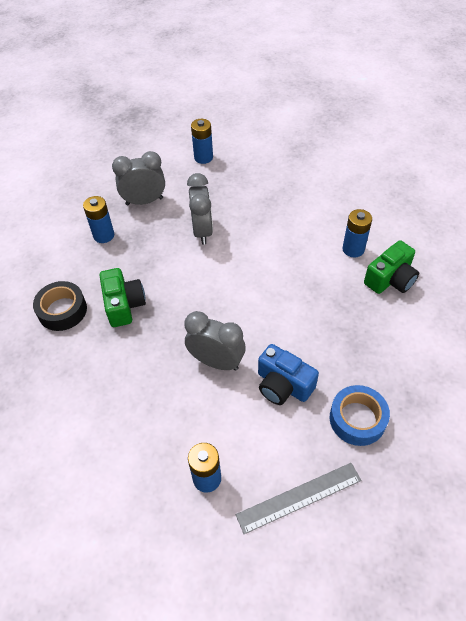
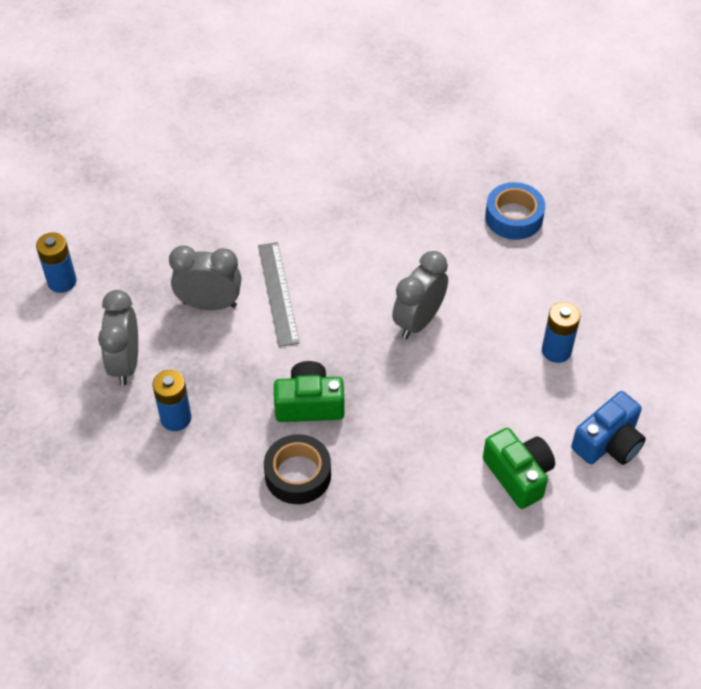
camera: 80 degrees left, 0 degrees up
grey ruler [236,463,362,534] -> grey ruler moved to [258,242,300,347]
blue camera [258,344,319,405] -> blue camera moved to [571,391,646,465]
blue battery [342,209,372,257] -> none
green camera [364,240,419,294] -> green camera moved to [483,428,555,509]

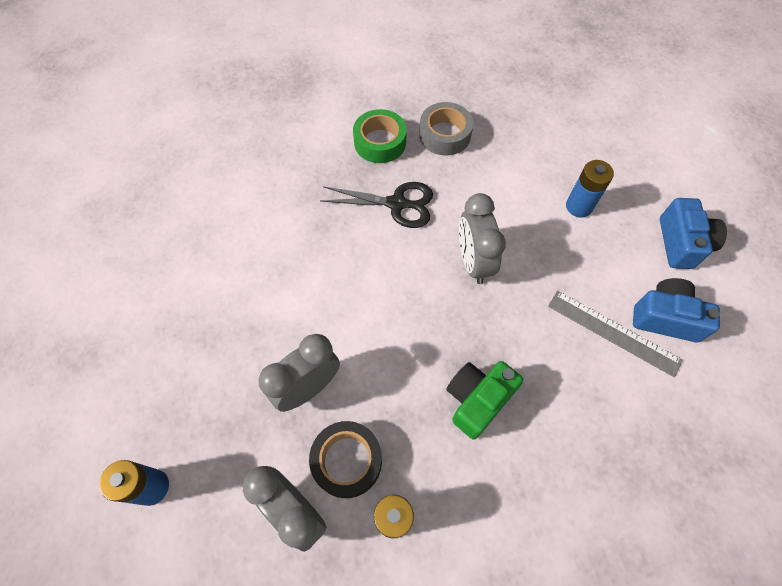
camera: 45 degrees left, 10 degrees up
grey ruler [258,242,300,347] -> grey ruler moved to [548,291,683,378]
black tape [264,434,331,504] -> black tape moved to [309,421,382,498]
green camera [483,428,555,509] -> blue camera [633,278,720,342]
blue tape [485,182,545,240] -> grey tape [419,102,473,156]
none -> black scissors [321,182,433,228]
none -> green tape [353,109,407,163]

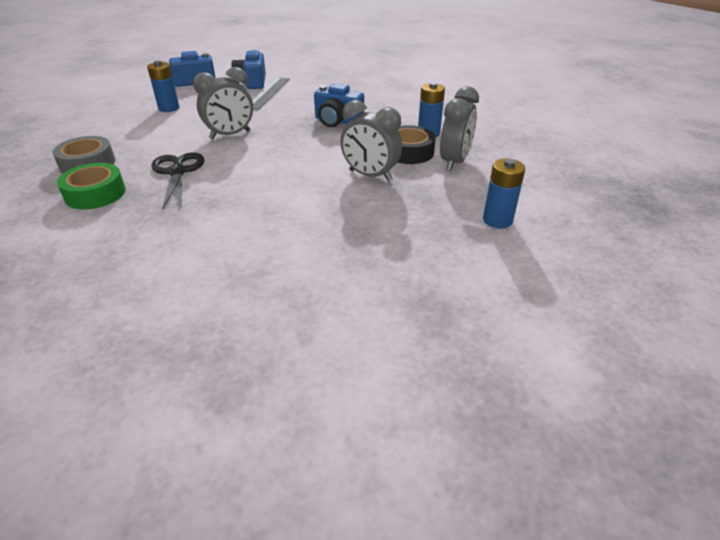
camera: 110 degrees left, 25 degrees down
green camera [447,361,523,440] -> blue camera [314,83,364,127]

